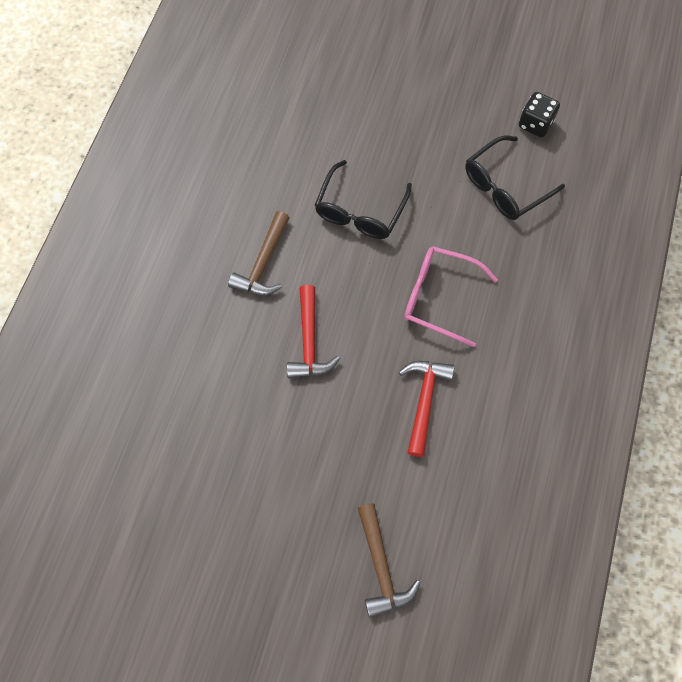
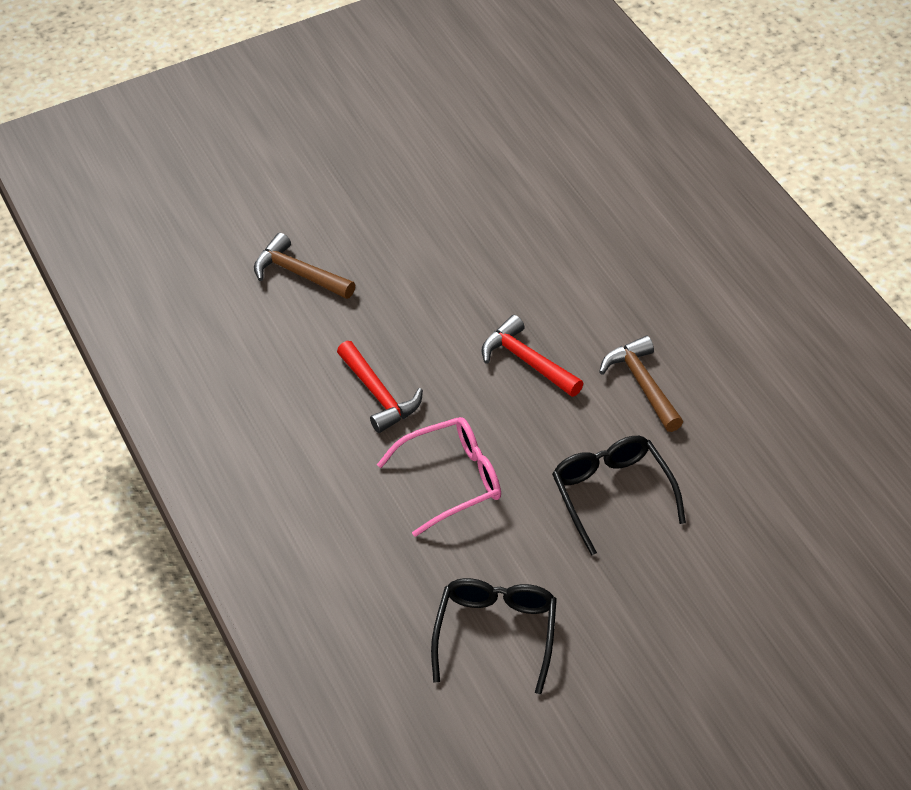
camera: 140 degrees right, 20 degrees down
black dice [519,92,560,137] -> none

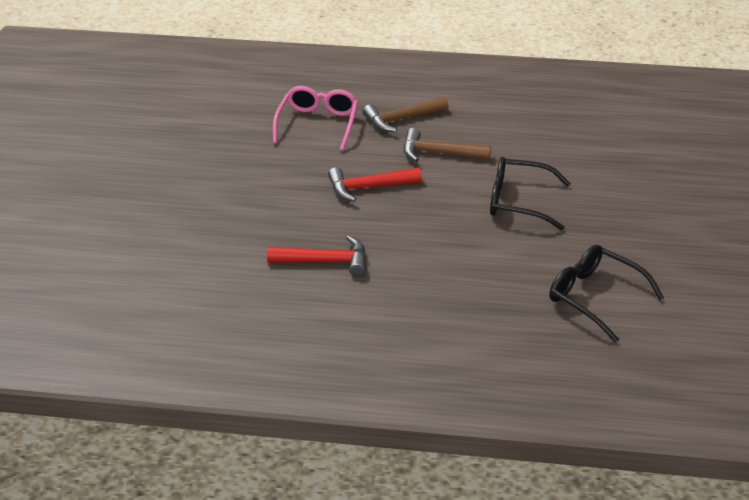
camera: 60 degrees left, 10 degrees down
brown hammer [254,233,355,299] -> brown hammer moved to [363,96,449,132]
pink glasses [377,417,501,537] -> pink glasses moved to [273,86,358,151]

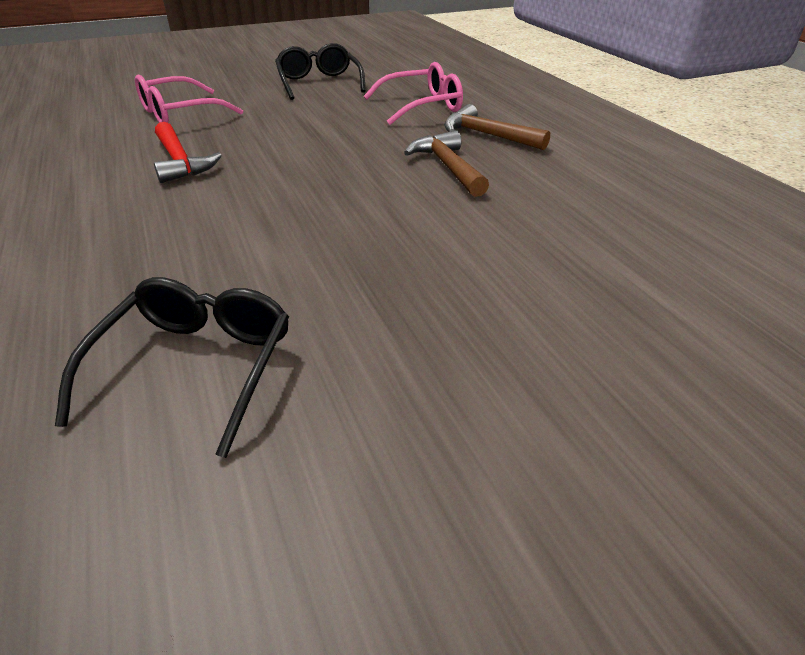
camera: 60 degrees right, 0 degrees up
red hammer [328,167,422,202] -> none
black glasses [490,157,571,230] -> black glasses moved to [275,43,366,100]
none -> pink glasses [135,75,243,123]

